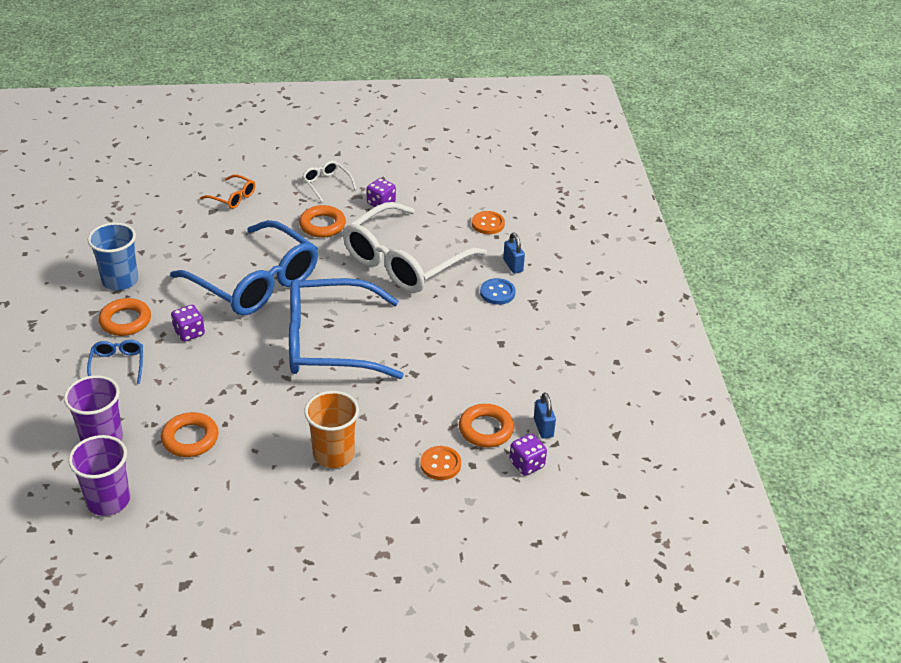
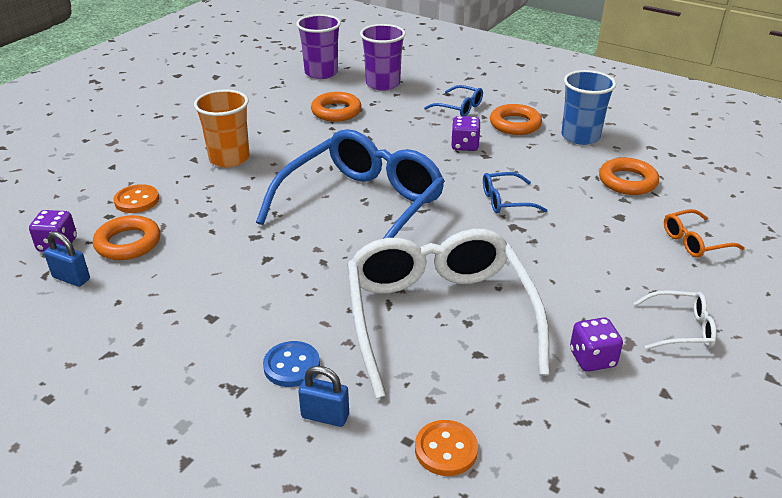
camera: 130 degrees right, 5 degrees down
blue glasses [170,220,318,316] -> blue glasses [483,172,548,213], size x0.41
orange ring [299,205,346,238] -> orange ring moved to [599,158,659,195]

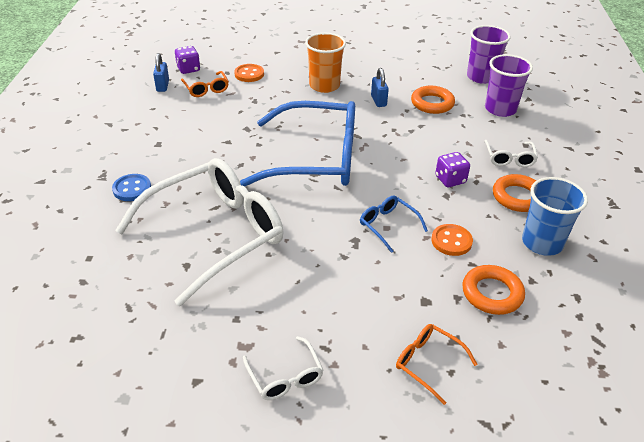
camera: 60 degrees right, 5 degrees up
orange ring [93,215,160,260] -> orange glasses [181,71,229,97]
blue padlock [298,366,349,427] -> blue padlock moved to [371,68,389,107]
orange button [415,420,478,476] -> orange button moved to [431,224,473,256]
blue glasses [424,85,483,116] -> white glasses [484,140,538,167]
purple dice [570,317,623,372] -> none

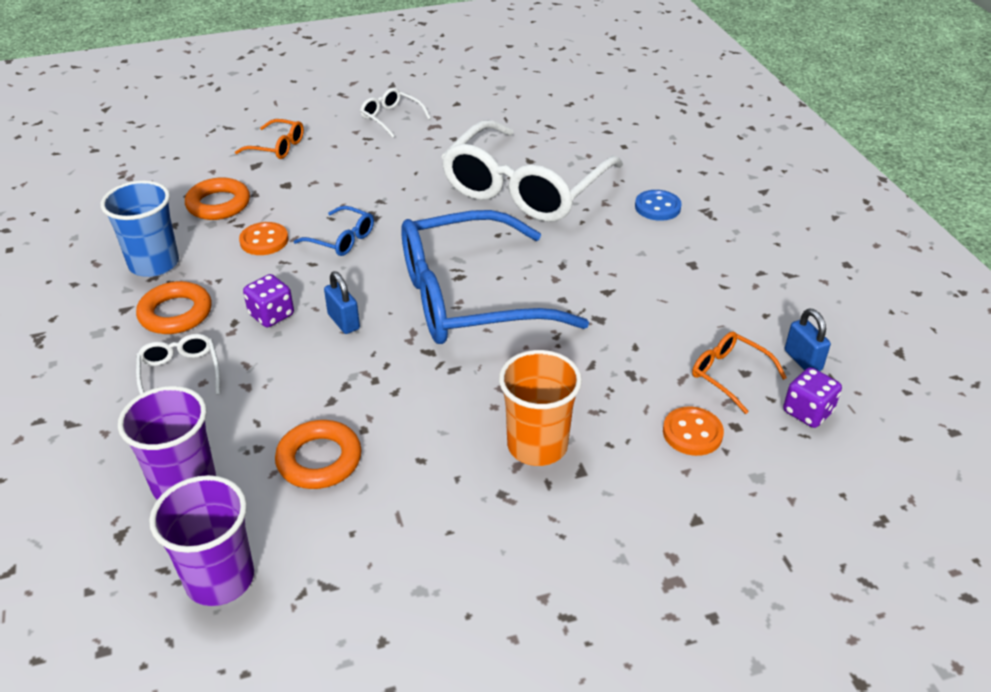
camera: 160 degrees right, 0 degrees up
blue padlock [371,68,389,107] -> blue padlock moved to [324,271,360,334]

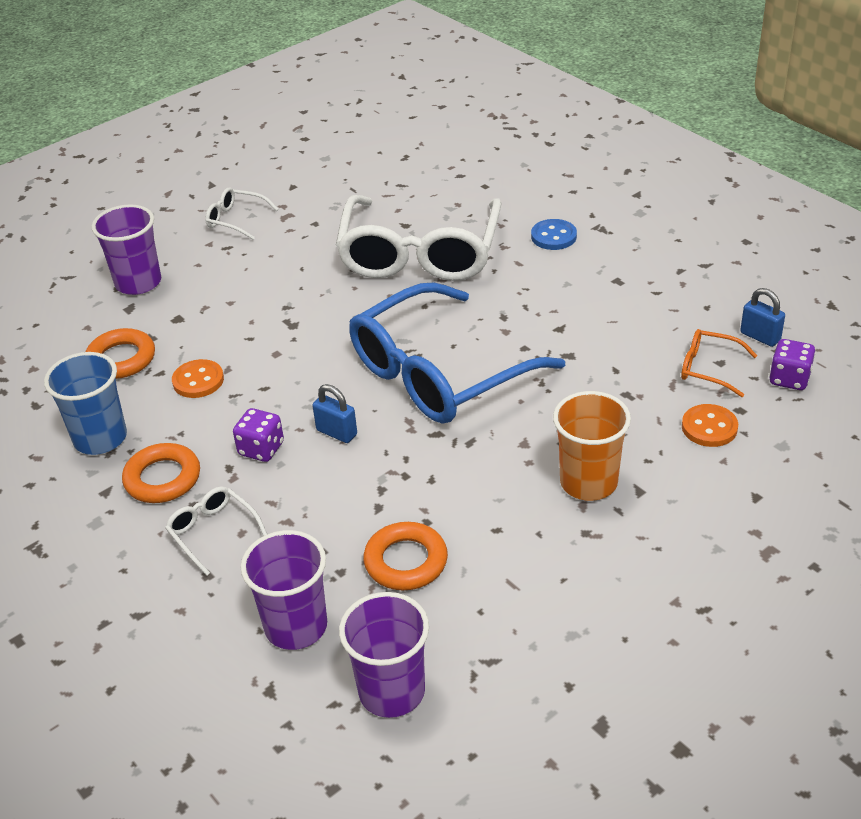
camera: 20 degrees left, 0 degrees up
orange glasses [235,119,304,159] -> purple cup [92,204,161,295]
blue glasses [294,206,374,256] -> none

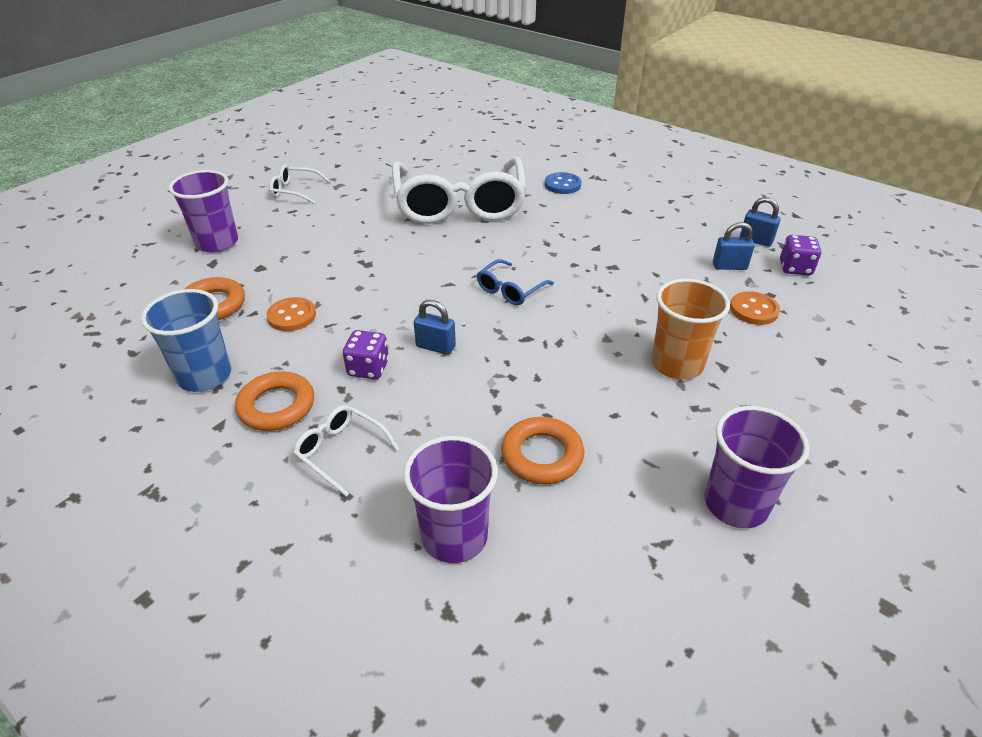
camera: 15 degrees left, 0 degrees up
purple cup [339,592,429,718] -> purple cup moved to [704,406,810,528]
blue glasses [349,282,565,424] -> blue glasses [477,259,554,305], size x0.41
orange glasses [681,329,757,397] -> blue padlock [713,222,755,270]

